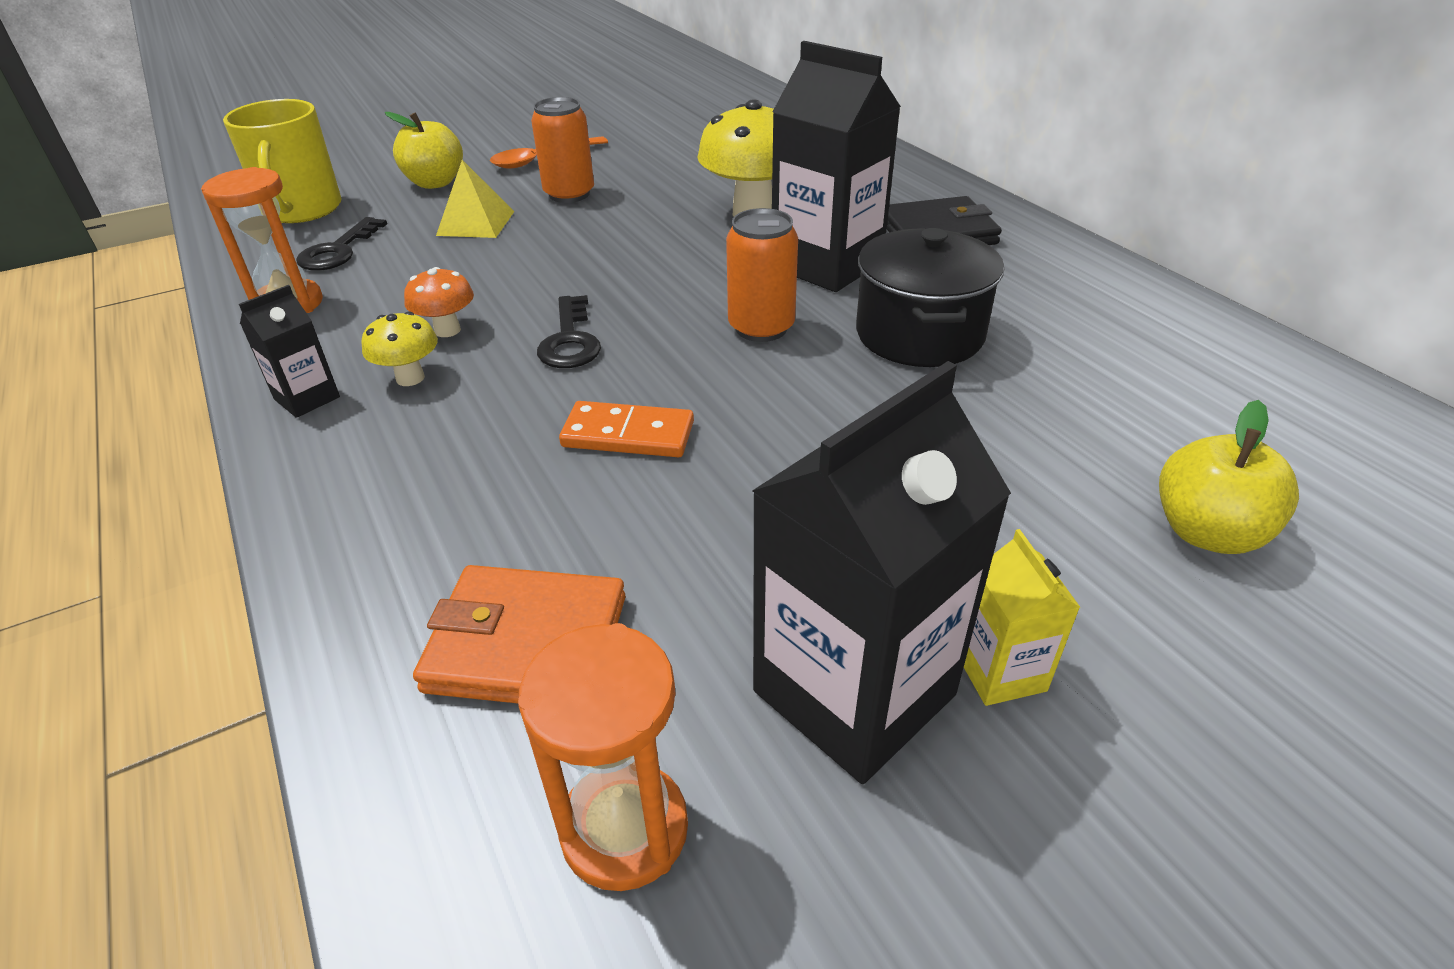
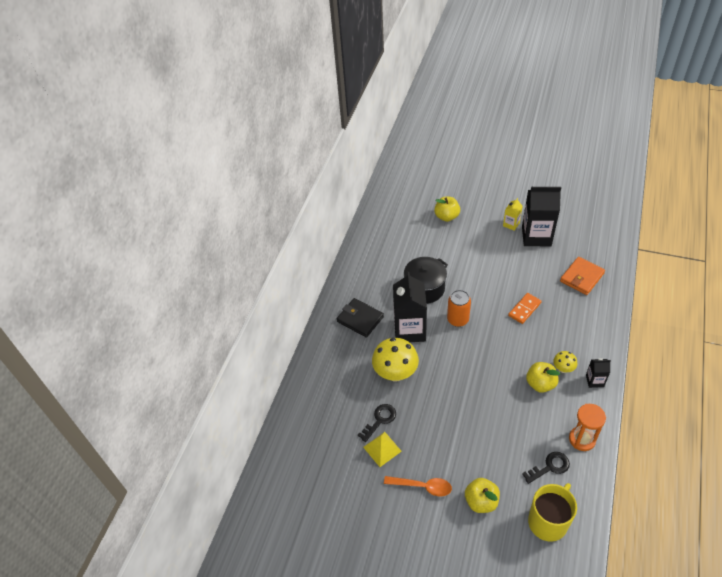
camera: 130 degrees left, 10 degrees up
orange mushroom [404,267,474,337] -> yellow apple [526,362,560,393]
orange wallet [413,565,625,703] -> orange wallet turned 75 degrees clockwise [560,257,605,295]
yellow pyramid [436,160,514,238] -> yellow pyramid moved to [363,432,402,467]
orange hourglass [518,623,688,891] -> none
orange can [531,97,594,203] -> none
black key [537,295,601,368] -> black key moved to [358,404,396,442]
orange domino [559,401,694,457] -> orange domino turned 75 degrees clockwise [508,293,542,324]

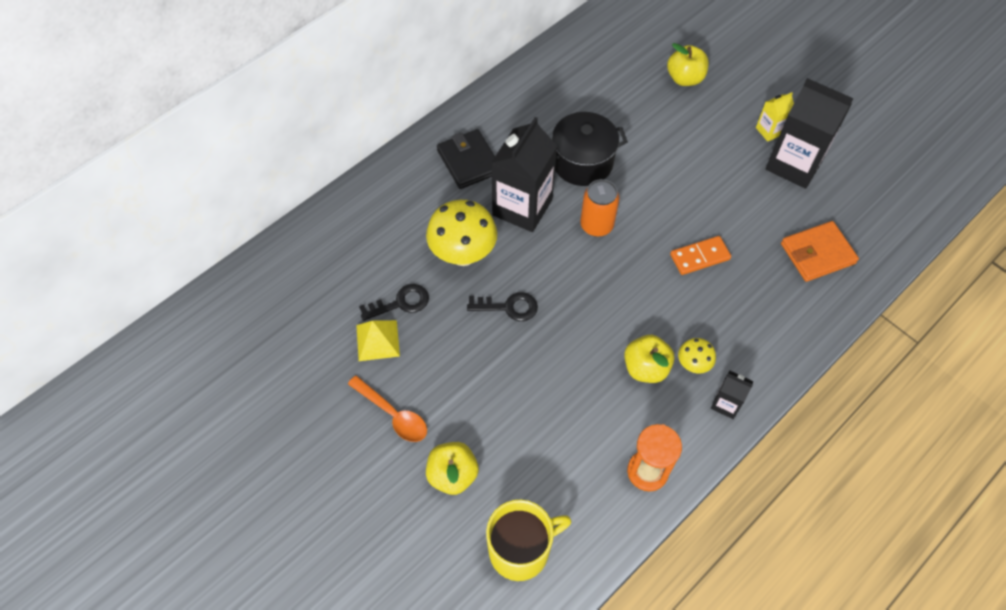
camera: 25 degrees right, 10 degrees up
black key [522,452,570,484] -> black key moved to [467,292,538,321]

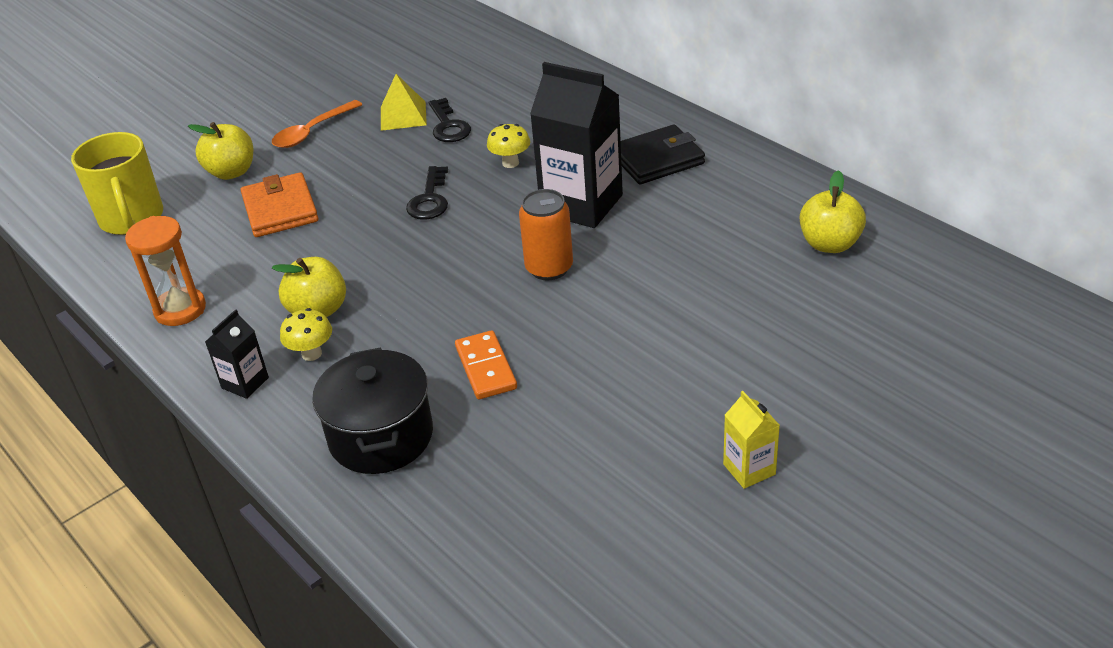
camera: 95 degrees right, 20 degrees down
yellow mushroom [426,200,497,266] -> yellow mushroom [487,124,530,168], size x0.50
black pot [552,112,628,186] -> black pot moved to [312,347,433,474]
yellow apple [667,43,709,86] -> yellow apple moved to [800,170,866,253]
black carton [766,78,853,189] -> none
orange wallet [781,221,859,282] -> orange wallet moved to [241,172,319,237]

